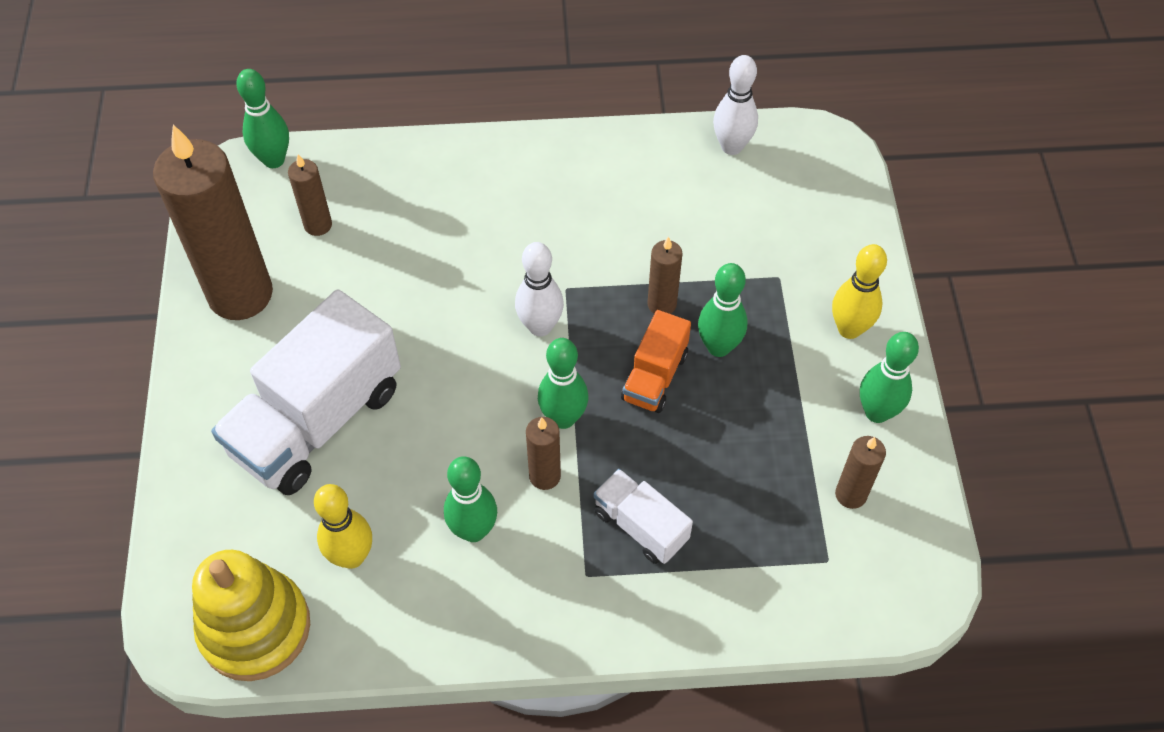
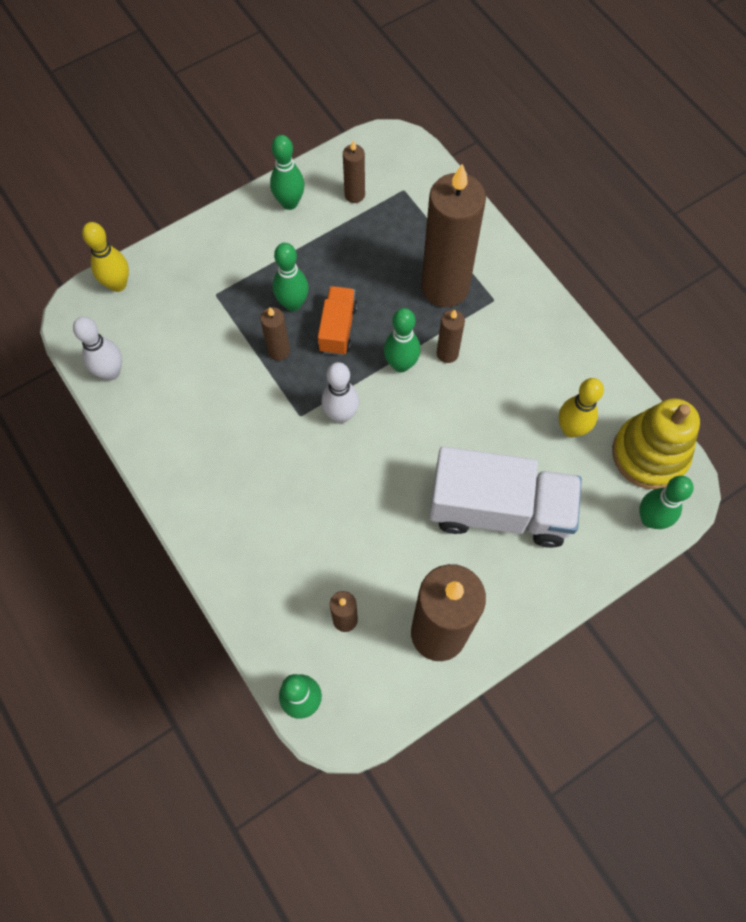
camera: 120 degrees left, 10 degrees up
green bowling pin [444,456,497,542] -> green bowling pin moved to [639,475,693,529]
white truck [593,469,693,564] -> brown candle [421,164,486,307]
orange truck [621,310,691,413] -> orange truck turned 75 degrees counterclockwise [318,286,358,355]
yellow bowling pin [832,244,887,339] -> yellow bowling pin moved to [82,222,129,292]

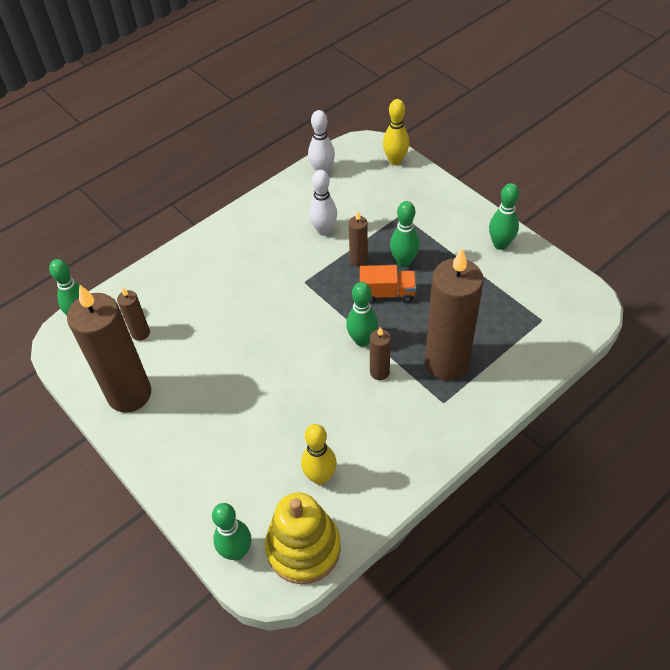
camera: 85 degrees right, 15 degrees down
white bowling pin [322,362,359,423] -> white bowling pin moved to [309,170,337,236]
brown candle [343,140,365,203] -> none
white truck [429,446,582,548] -> none

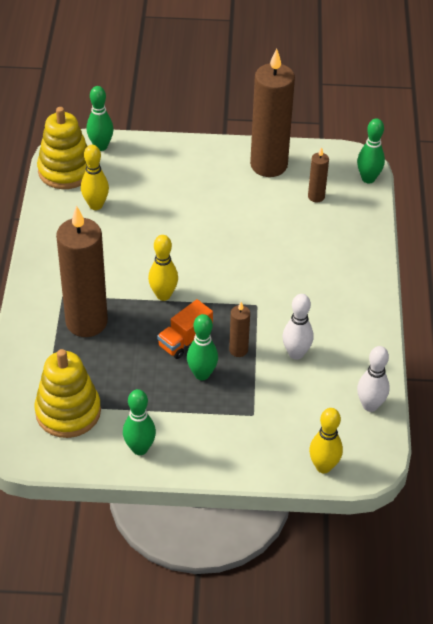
camera: 130 degrees right, 5 degrees down
green bowling pin [346,282,378,347] -> yellow bowling pin [148,235,178,301]
brown candle [370,327,391,380] -> none
none -> yellow stacking toy [34,349,101,438]

